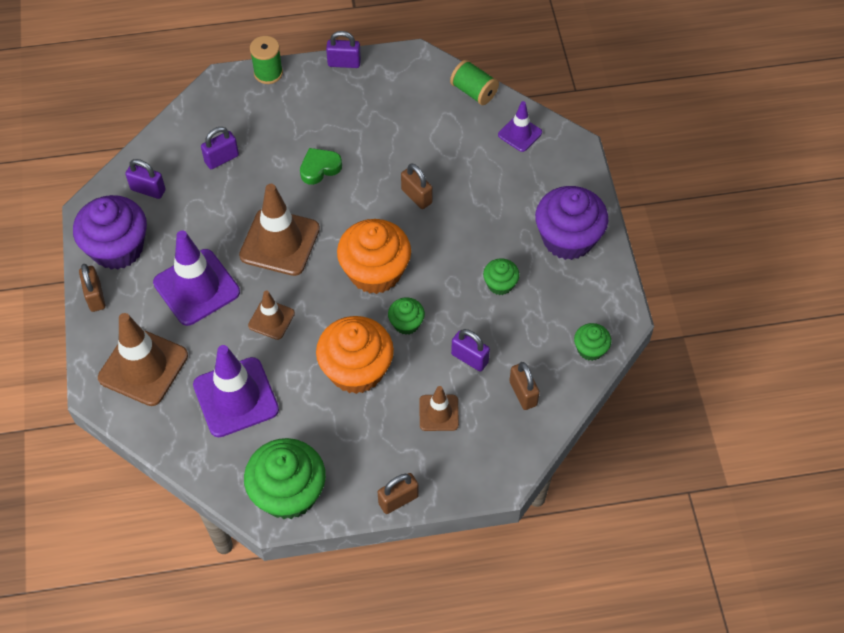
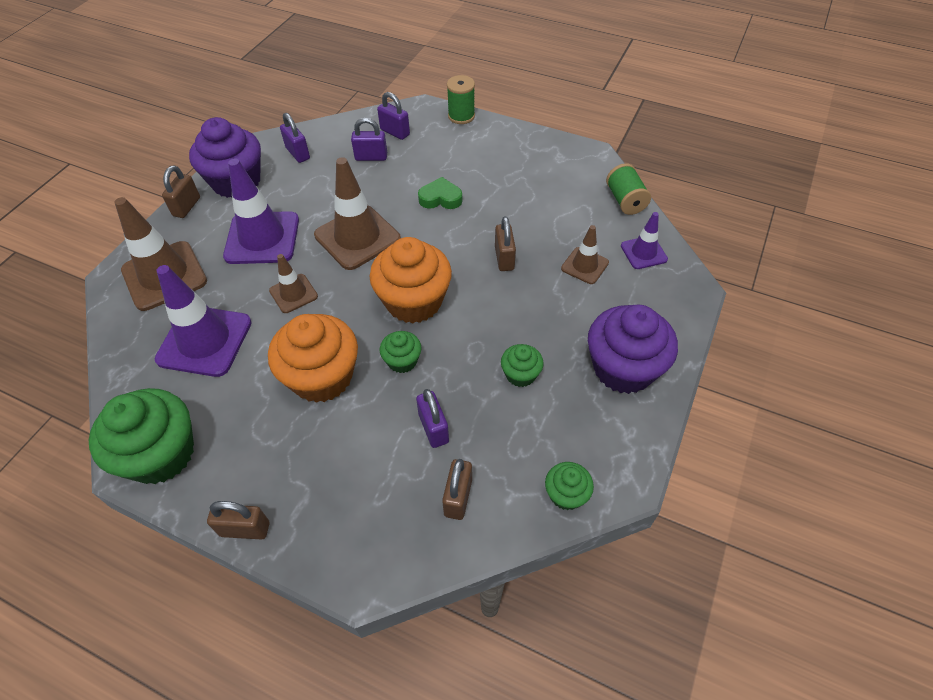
camera: 35 degrees right, 5 degrees down
purple padlock [326,31,361,68] -> purple padlock moved to [377,92,410,140]
brown traffic cone [419,386,459,431] -> brown traffic cone moved to [561,225,609,284]

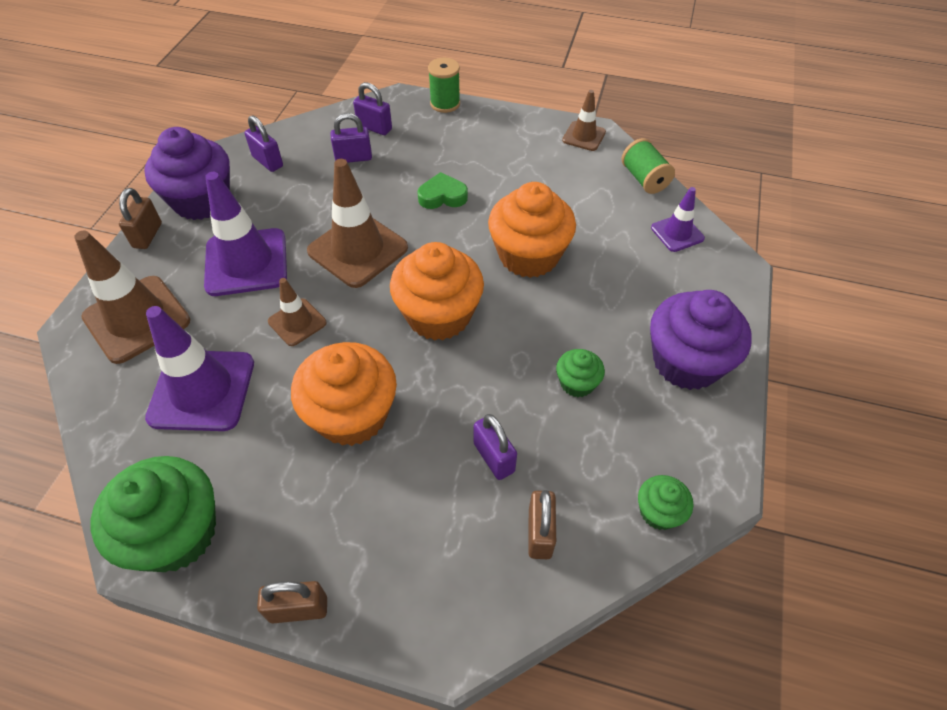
camera: 10 degrees left, 0 degrees up
green cupcake [380,331,421,373] -> none
brown padlock [495,216,516,271] -> orange cupcake [488,182,576,278]
brown traffic cone [561,225,609,284] -> brown traffic cone moved to [562,90,606,151]

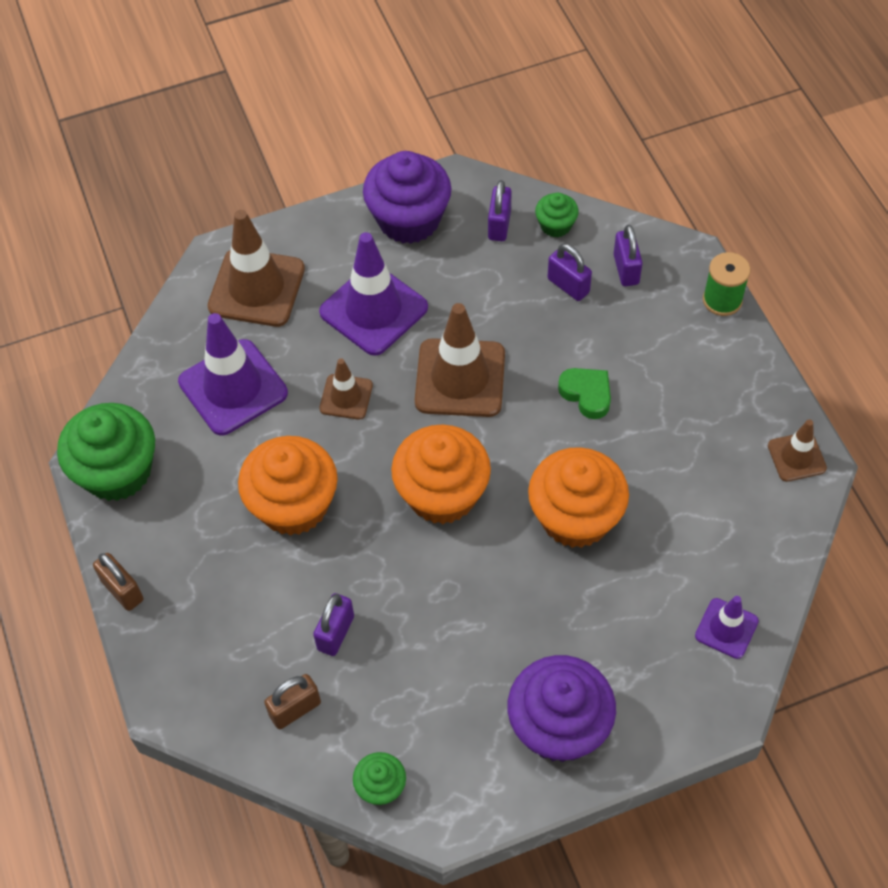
camera: 55 degrees right, 5 degrees up
brown padlock [119,188,162,249] -> none
green cupcake [556,349,605,398] -> green cupcake moved to [535,193,579,237]
green spool [621,138,675,194] -> none

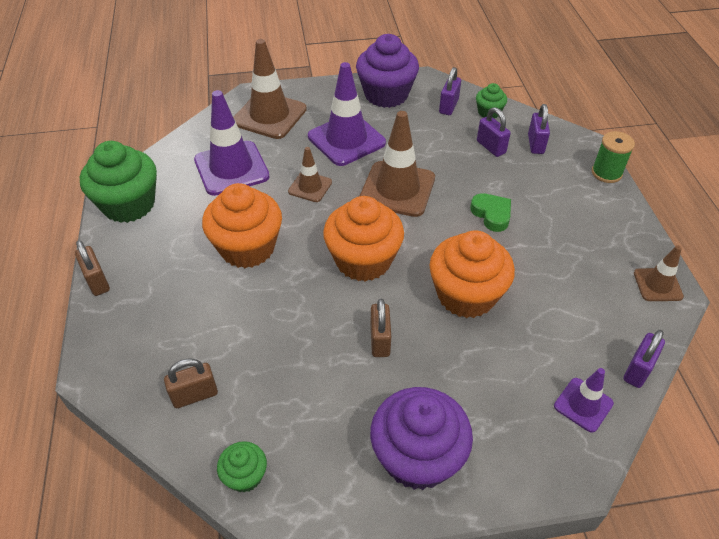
camera: 10 degrees right, 10 degrees down
purple padlock [313,593,354,656] -> purple padlock moved to [624,330,665,388]
none -> brown padlock [370,299,391,357]

